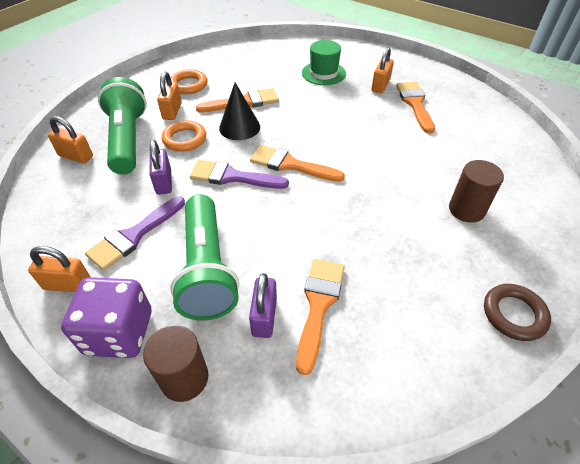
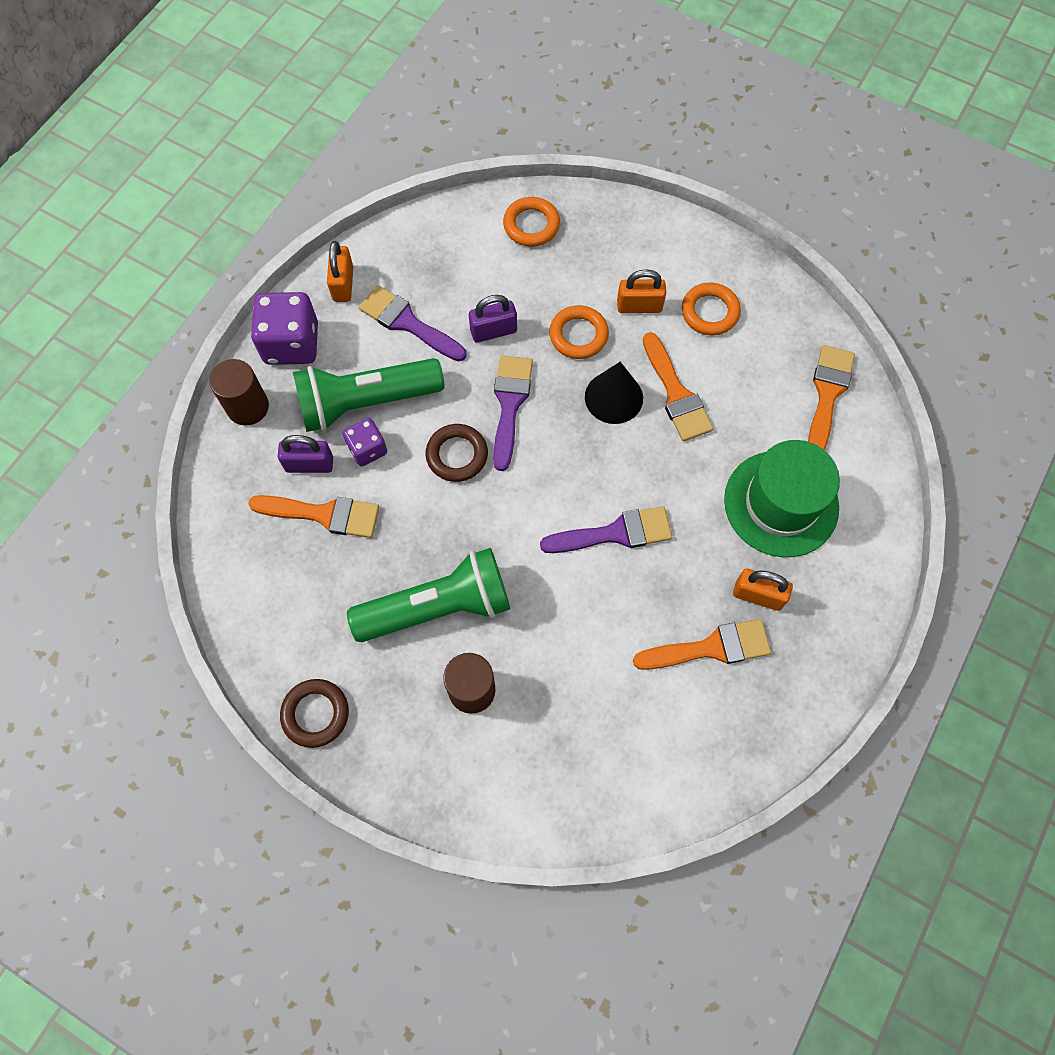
camera: 85 degrees right, 20 degrees up
orange padlock [48,116,93,163] -> orange ring [503,197,560,247]
green flashlight [98,77,147,175] -> green flashlight moved to [347,548,510,642]
orange brush [250,145,345,182] -> orange brush moved to [808,345,855,450]
green hat [302,40,346,85] -> green hat [724,440,840,557], size x1.50
none -> purple dice [343,418,387,466]
none -> brown ring [426,424,488,482]
none -> purple brush [540,506,672,553]

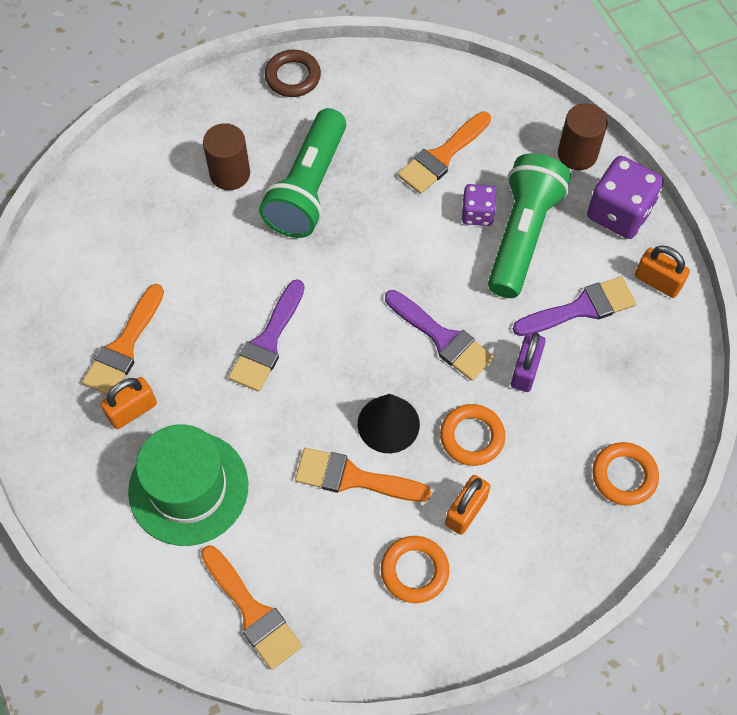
camera: 125 degrees right, 5 degrees down
purple padlock [278,435,333,473] -> none
brown ring [426,424,488,482] -> none

